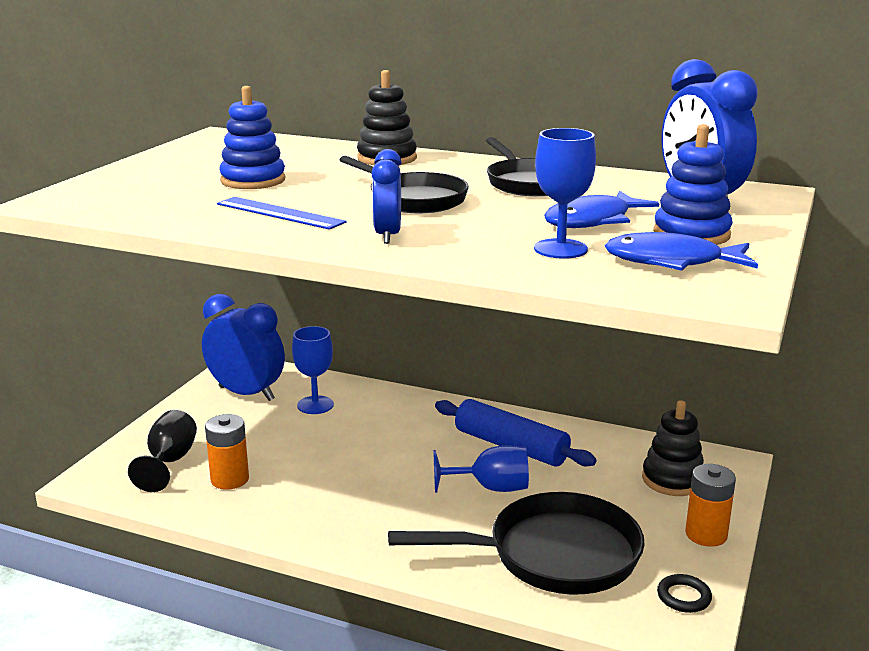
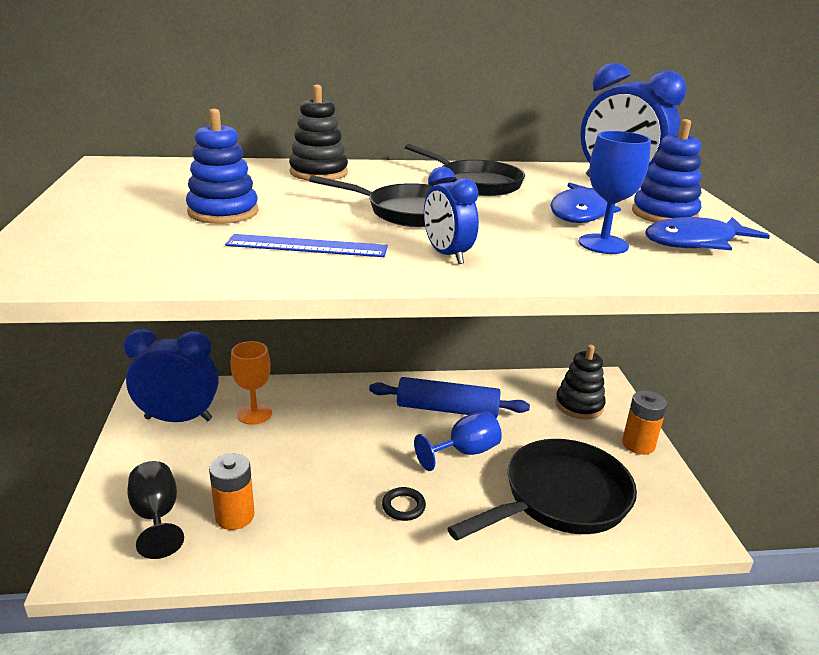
camera: 30 degrees left, 5 degrees up
blue goblet [292,326,334,414] -> orange goblet [230,341,272,425]
black ring [657,574,712,613] -> black ring moved to [382,487,426,521]

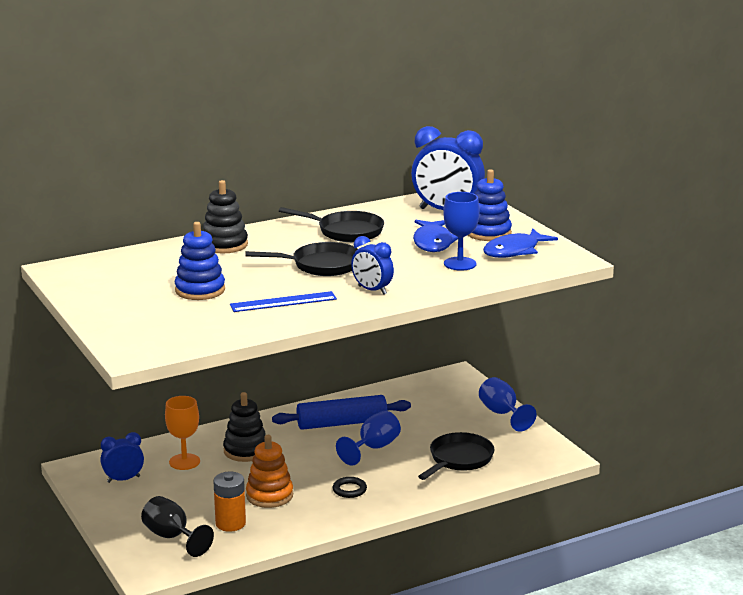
camera: 20 degrees left, 5 degrees down
blue clock [124,329,218,422] -> blue clock [101,432,144,483], size x0.56
black pan [447,439,637,540] -> black pan [418,432,494,480], size x0.65
black stacking toy [555,344,606,419] -> black stacking toy moved to [223,392,266,462]
orange battery [622,390,667,455] -> blue goblet [479,377,537,432]
none -> orange stacking toy [246,435,293,508]

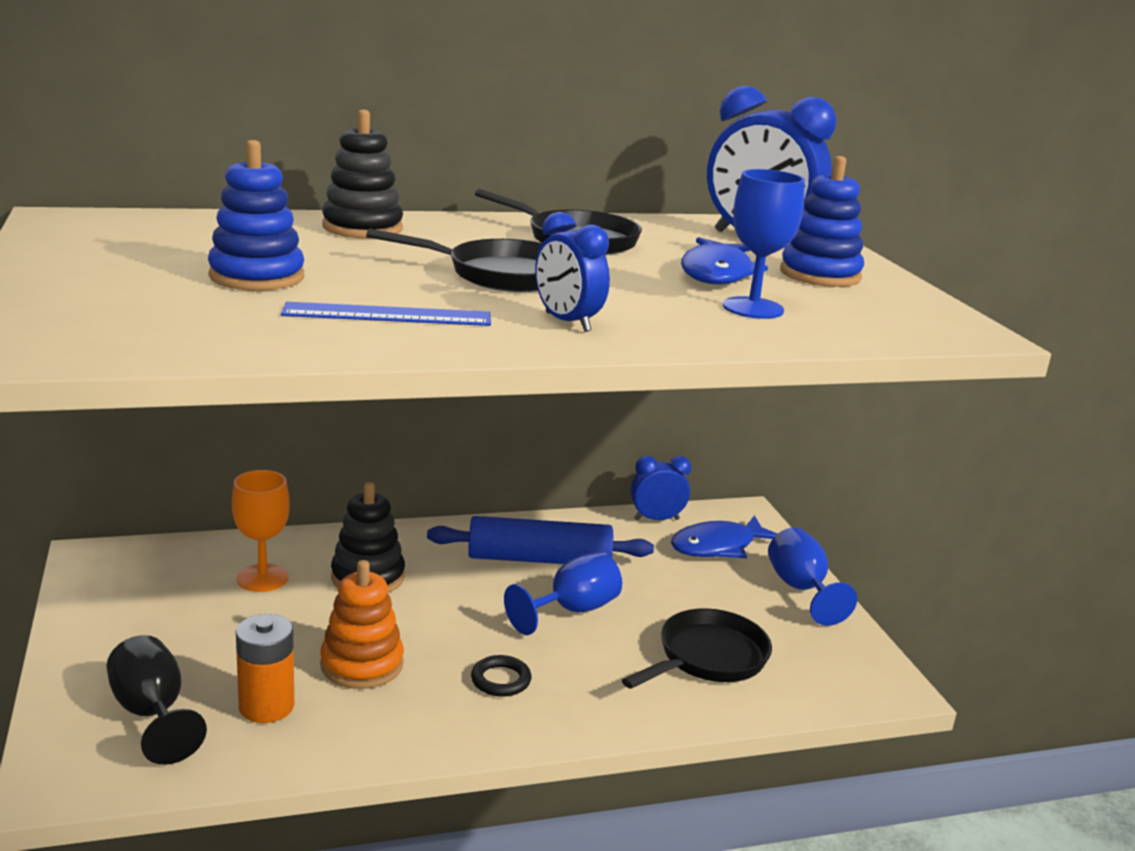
camera: 10 degrees right, 0 degrees up
blue clock [101,432,144,483] -> blue clock moved to [631,456,691,520]
blue fish [483,229,558,258] -> blue fish moved to [671,515,778,558]

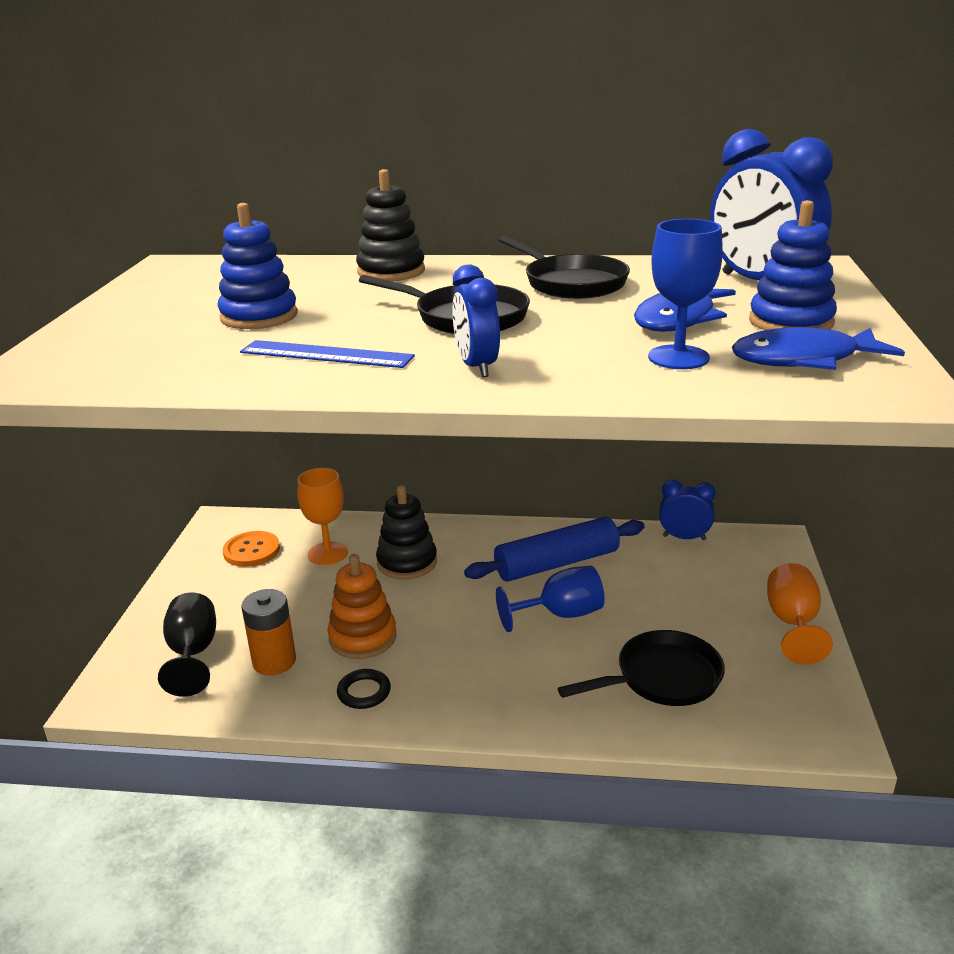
camera: 25 degrees right, 5 degrees up
blue rolling pin [427,516,654,564] -> blue rolling pin turned 45 degrees counterclockwise [464,517,645,582]
black ring [471,655,531,697] -> black ring moved to [337,669,391,709]
blue fish [671,515,778,558] -> blue fish moved to [732,327,905,370]
blue goblet [768,527,857,626] -> orange goblet [767,563,833,665]
none -> orange button [223,531,280,567]

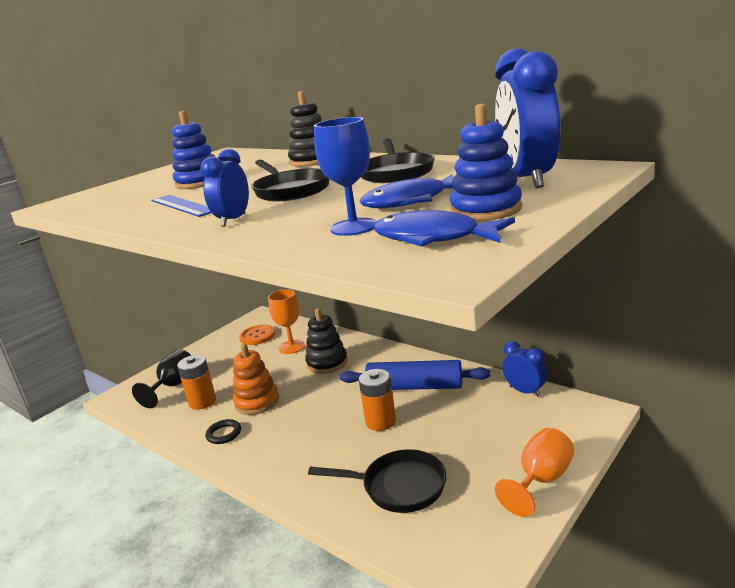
camera: 35 degrees right, 5 degrees down
blue goblet [496,566,605,632] -> orange battery [359,369,396,431]

